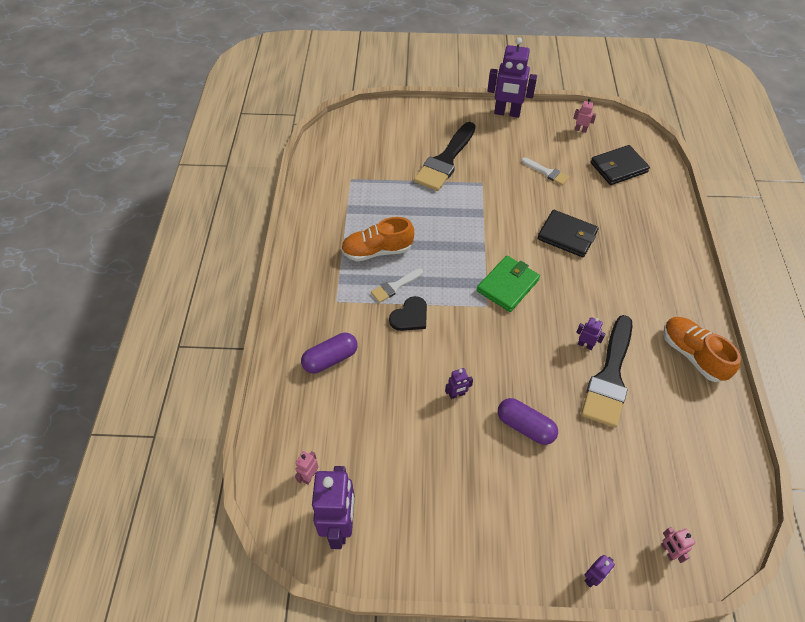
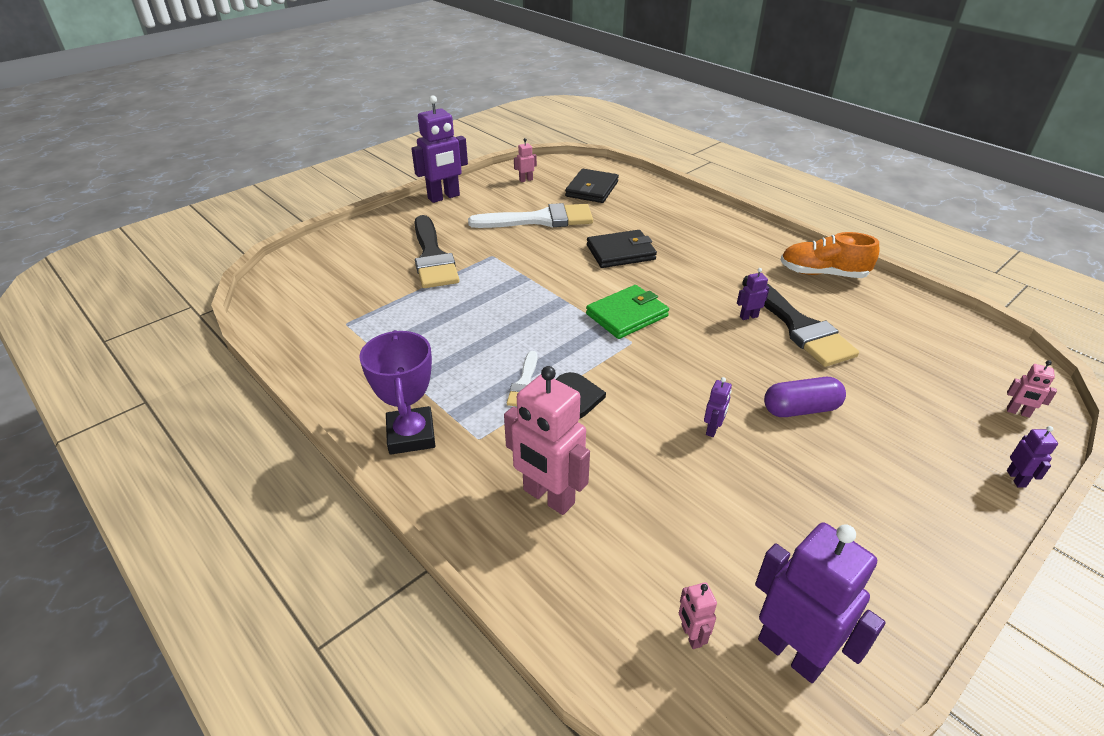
camera: 45 degrees left, 15 degrees down
purple capsule [301,333,358,374] -> pink robot [504,366,590,515]
orange shoe [341,217,414,261] -> none
green wallet [477,256,540,312] -> green wallet turned 60 degrees clockwise [586,285,669,339]
white brush [521,157,570,185] -> white brush [468,203,593,228], size x2.03
none -> purple trophy [359,330,435,455]

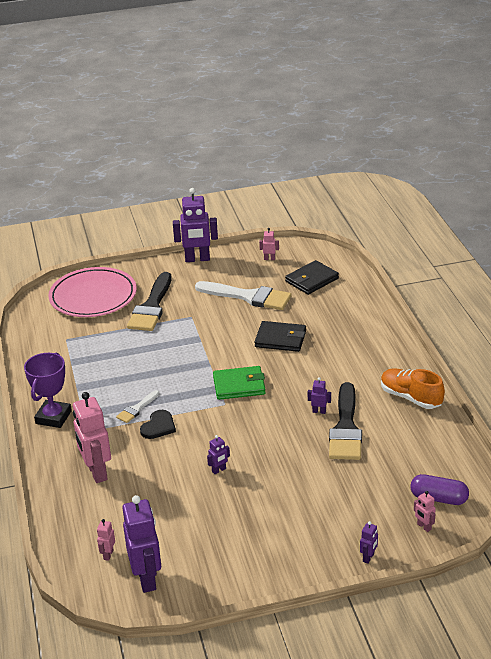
camera: 30 degrees right, 5 degrees down
purple capsule [764,377,846,417] -> purple capsule moved to [410,474,469,505]
none -> pink plate [48,267,137,317]

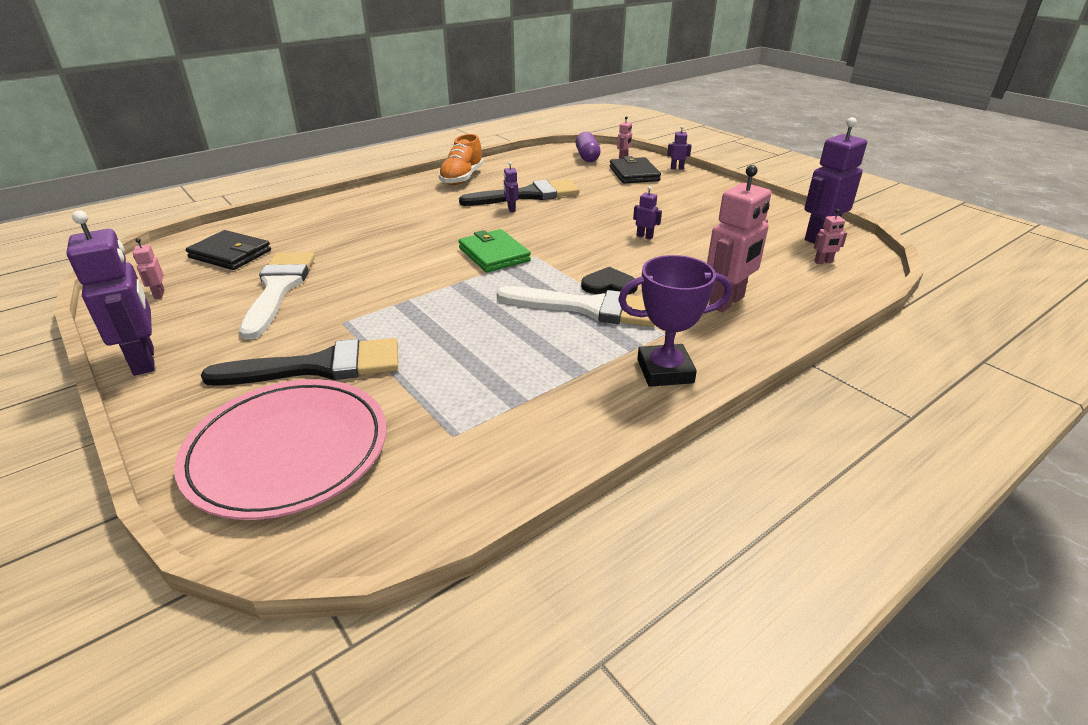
camera: 115 degrees left, 0 degrees up
white brush [116,390,159,423] -> white brush [497,286,655,327], size x2.03
black wallet [254,321,306,352] -> black wallet moved to [610,156,661,184]

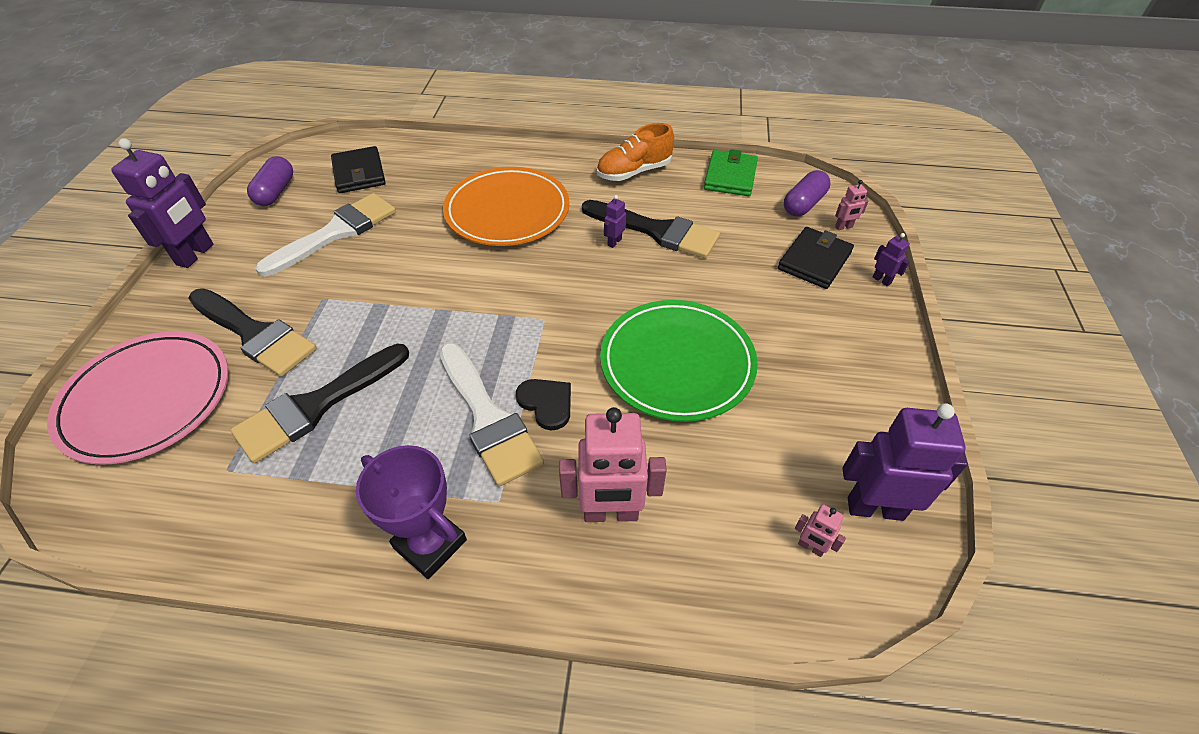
camera: 45 degrees right, 15 degrees up
pink robot [133,238,165,299] -> purple capsule [247,156,293,206]
green wallet [458,229,531,272] -> green wallet moved to [704,149,758,196]
purple robot [633,186,662,240] -> green plate [600,300,758,422]
none -> black brush [230,344,409,463]
none -> orange plate [443,167,570,246]

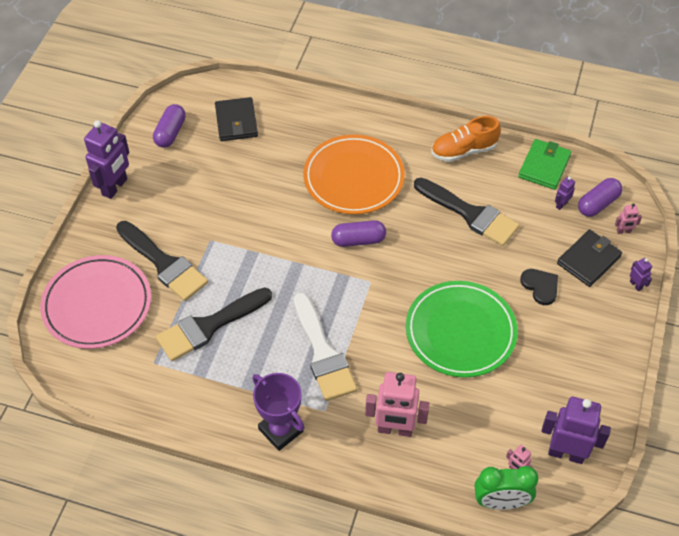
camera: 10 degrees right, 5 degrees up
white brush [255,193,396,277] -> none
black heart [516,379,571,430] -> black heart moved to [520,269,558,305]
purple robot [604,195,626,248] -> purple robot moved to [555,177,575,210]
none -> purple capsule [331,220,386,247]
none -> green clock [475,466,538,510]

